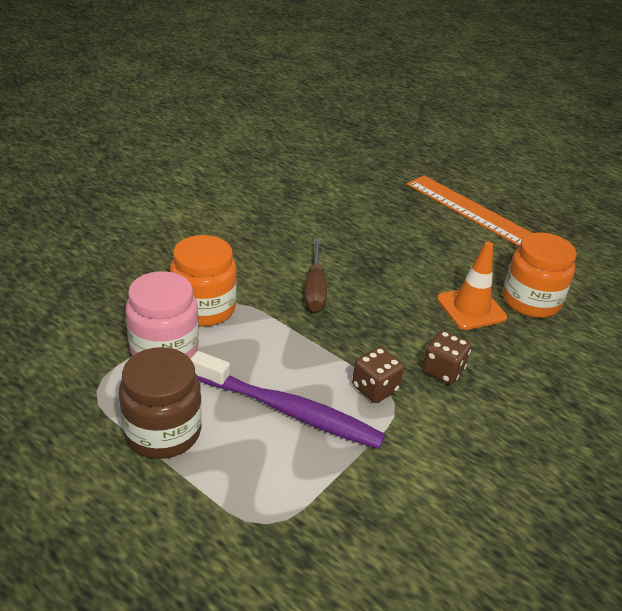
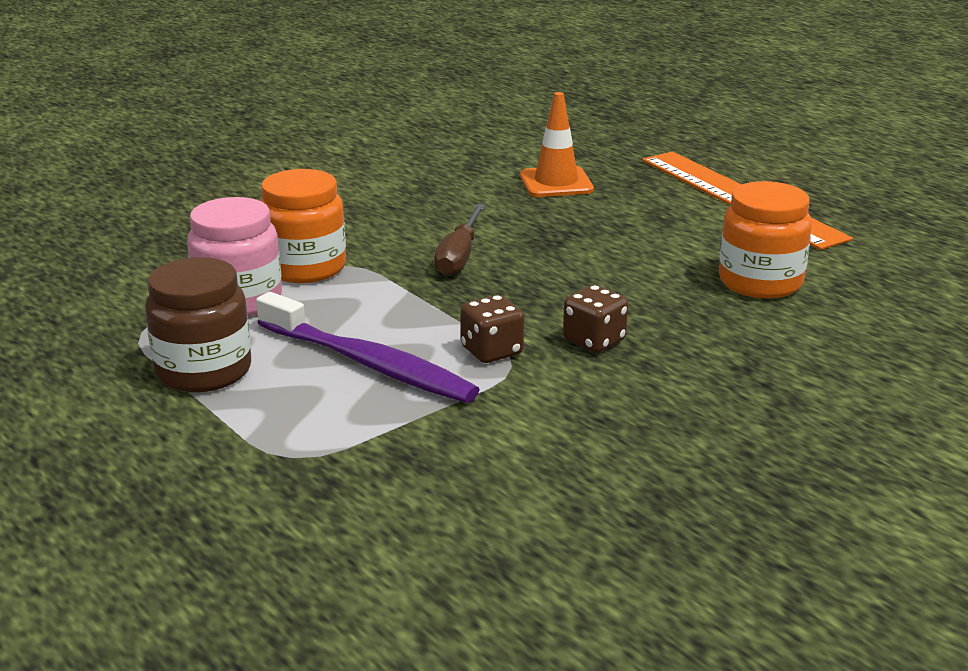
camera: 15 degrees right, 10 degrees down
orange traffic cone [437,241,507,330] -> orange traffic cone moved to [520,92,594,197]

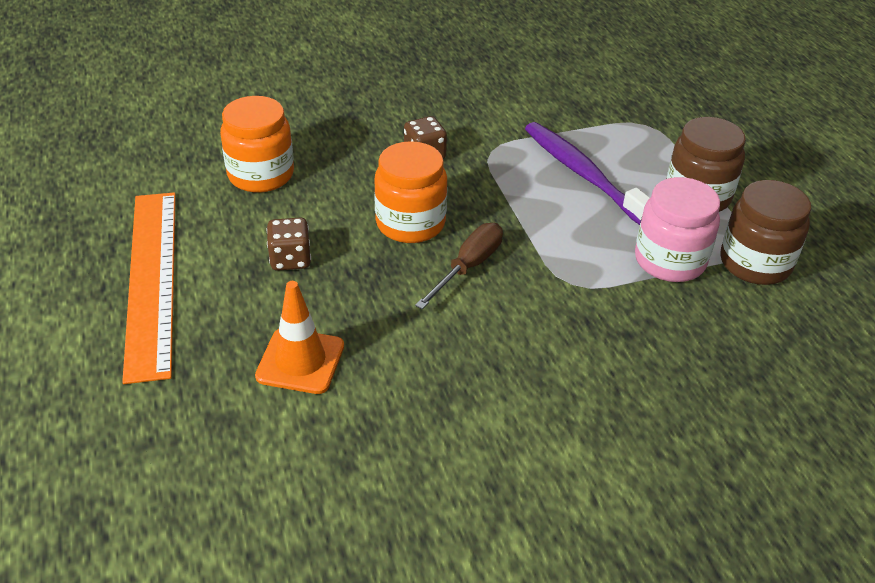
camera: 160 degrees left, 15 degrees up
orange jar [260,169,346,283] -> orange jar moved to [374,141,447,243]
brown dice [461,295,524,363] -> brown dice moved to [267,218,311,271]
none -> brown jar [720,180,811,285]

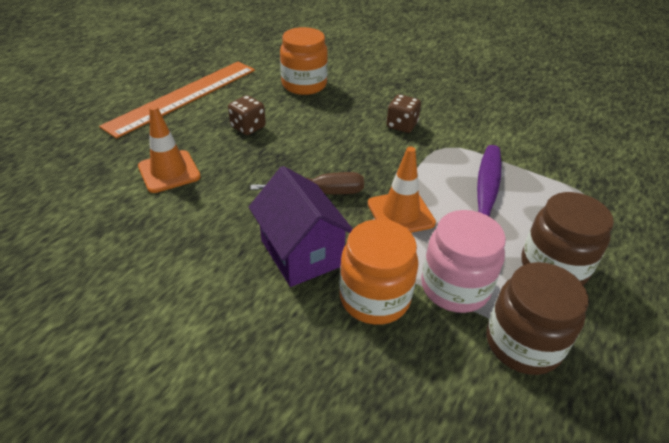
camera: 50 degrees right, 0 degrees up
orange jar [374,141,447,243] -> orange jar moved to [339,219,419,325]
none -> purple house [249,166,353,287]
none -> orange traffic cone [368,147,436,233]

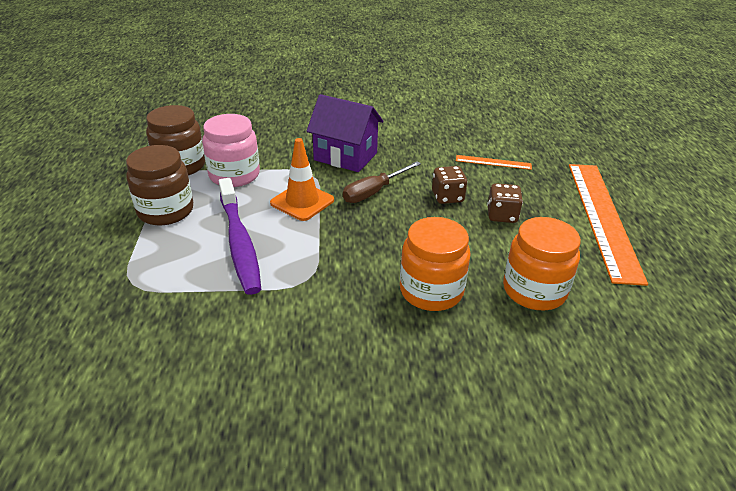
camera: 145 degrees right, 5 degrees down
orange traffic cone [138,106,201,193] -> orange ruler [456,155,532,170]
orange jar [339,219,419,325] -> orange jar moved to [400,217,471,311]
brown dice [386,94,421,133] -> brown dice moved to [432,166,467,204]

